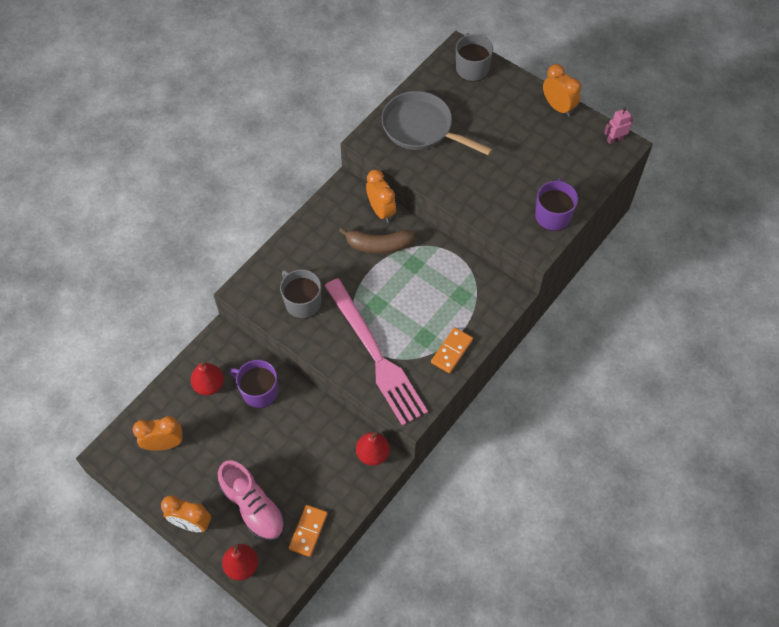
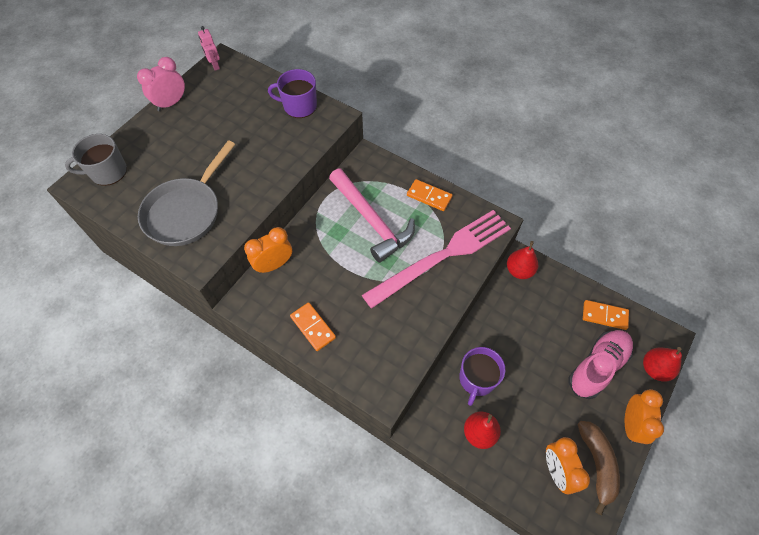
camera: 95 degrees left, 0 degrees up
grey mug [280,269,321,319] -> none
brown banana [339,227,415,254] -> brown banana moved to [578,421,620,515]
orange clock [543,64,581,117] -> pink clock [137,57,185,111]
none -> orange domino [290,302,336,351]
none -> pink hammer [329,169,415,263]

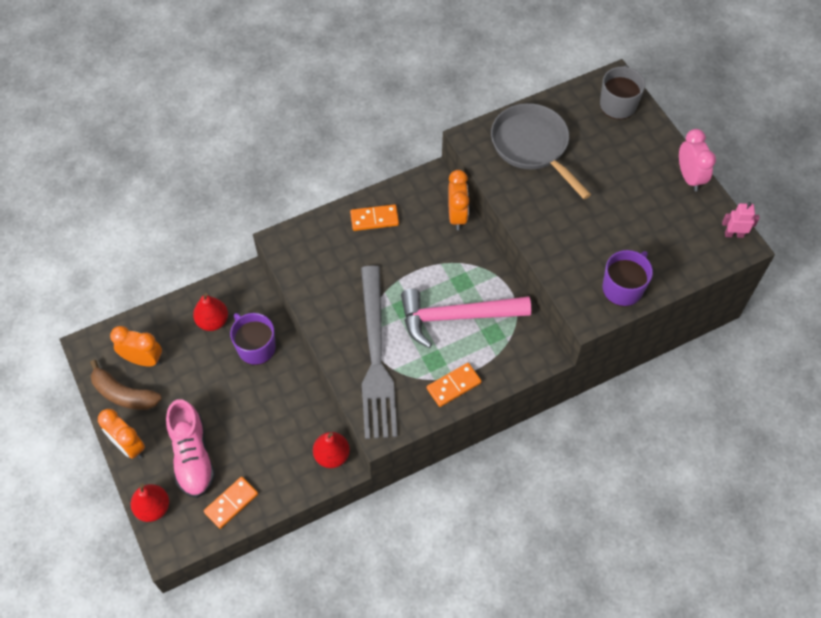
camera: 120 degrees right, 0 degrees up
pink fork [362,210,511,309] -> grey fork [361,266,398,439]

